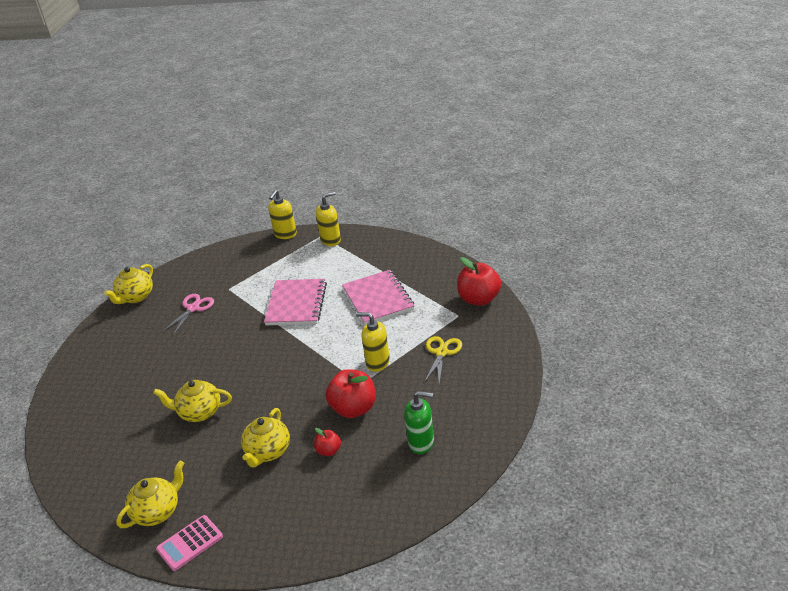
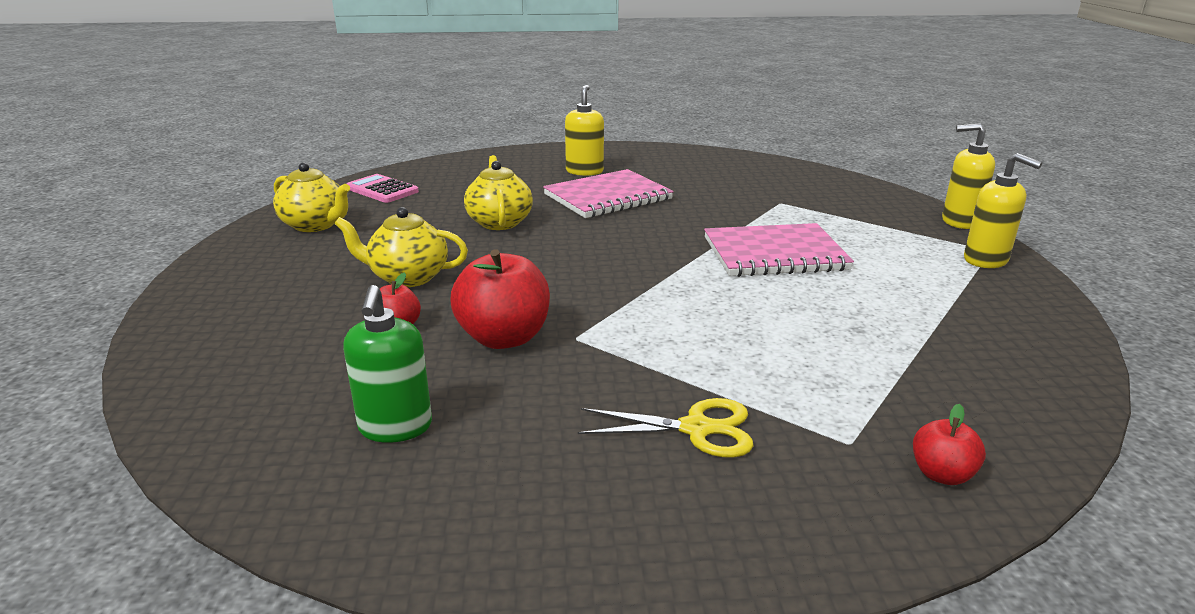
camera: 75 degrees right, 10 degrees down
yellow teapot [104,264,153,304] -> none
pink calculator [156,515,223,571] -> pink calculator moved to [346,174,419,203]
pink scissors [162,294,214,336] -> none
pink notebook [342,270,414,325] -> pink notebook moved to [543,169,674,218]
yellow soap dispenser [356,312,390,372] -> yellow soap dispenser moved to [565,85,604,176]
red apple [457,257,501,306] -> red apple [913,404,986,485], size x0.52

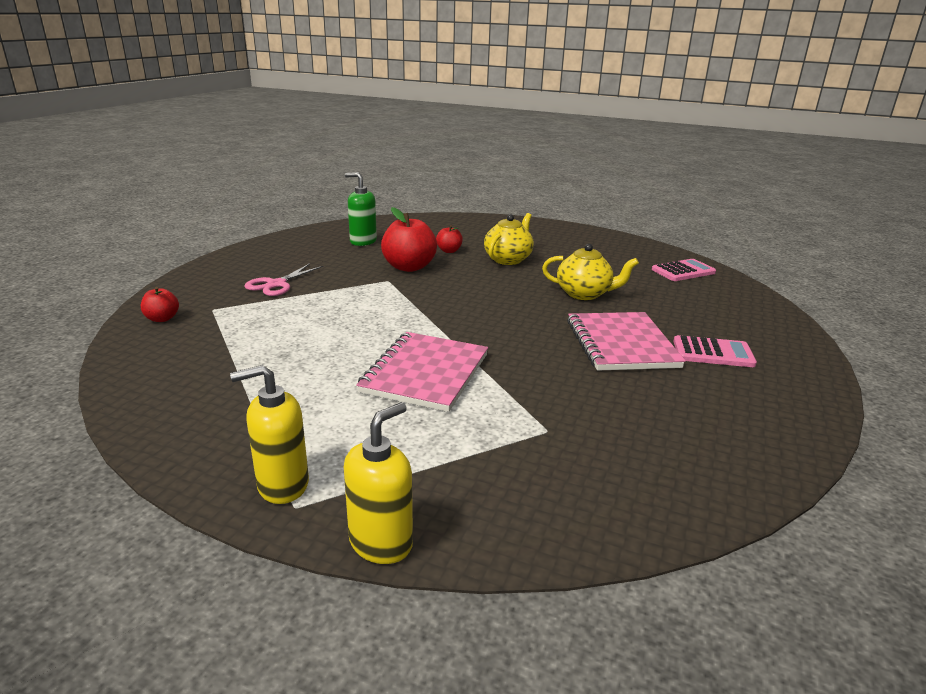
camera: 115 degrees right, 0 degrees up
yellow teapot [273,162,350,232] -> none
yellow soap dispenser [565,85,604,176] -> pink calculator [673,335,757,367]
yellow scissors [578,398,754,458] -> pink scissors [244,263,323,296]

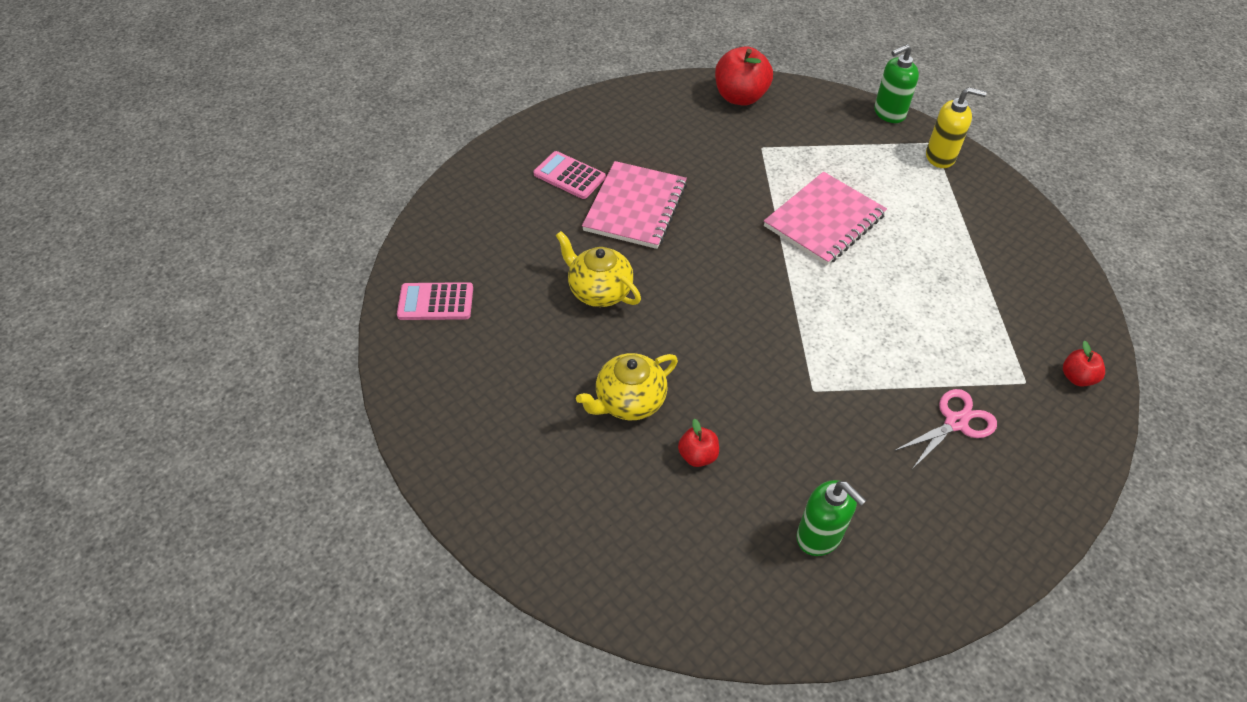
camera: 155 degrees left, 25 degrees up
yellow soap dispenser [344,402,413,564] -> green soap dispenser [874,44,919,123]
red apple [381,207,437,272] -> red apple moved to [715,46,773,106]

